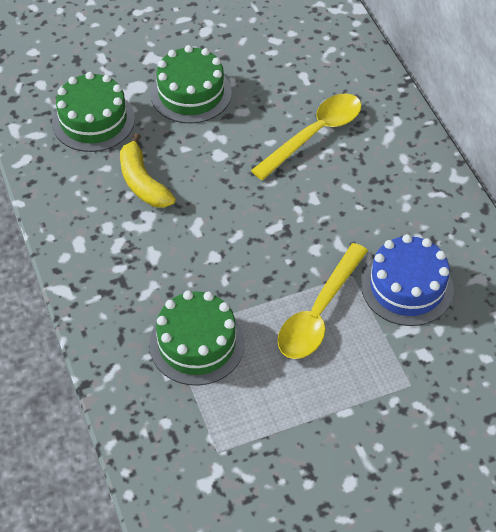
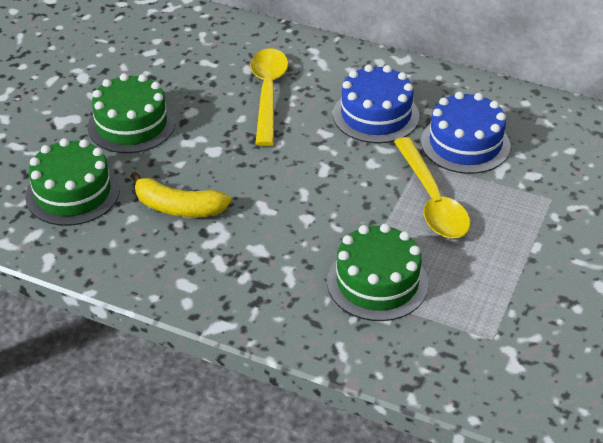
camera: 45 degrees left, 10 degrees down
none -> blue cake [333,64,419,143]

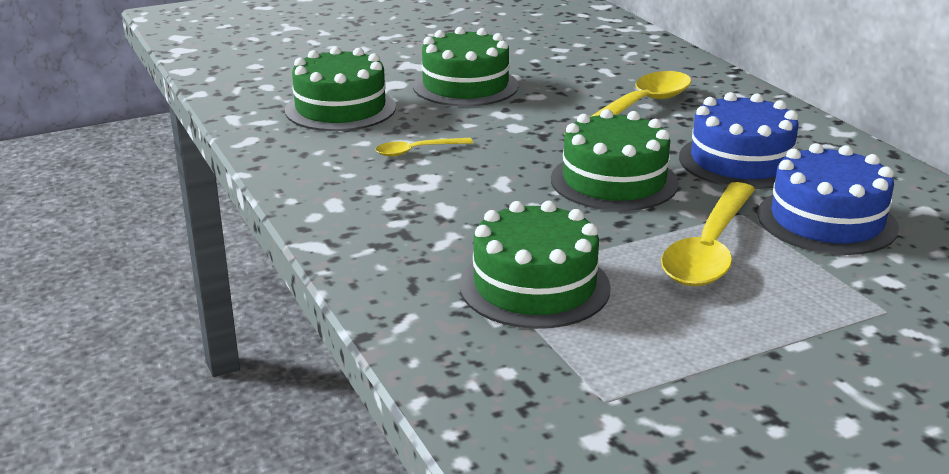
camera: 40 degrees right, 15 degrees down
yellow banana [130,172,231,217] -> yellow spoon [375,138,473,157]
none -> green cake [551,109,679,211]

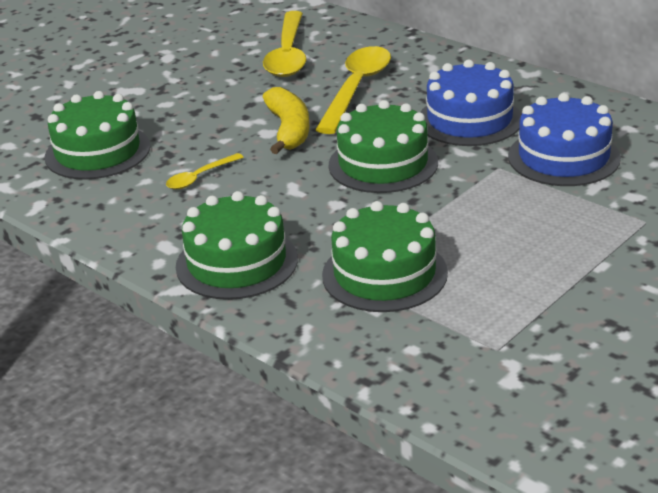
camera: 20 degrees left, 5 degrees up
green cake [413,27,518,106] -> green cake moved to [176,191,298,300]
yellow spoon [661,182,755,286] -> yellow spoon moved to [263,11,306,77]
none -> yellow banana [263,87,309,154]

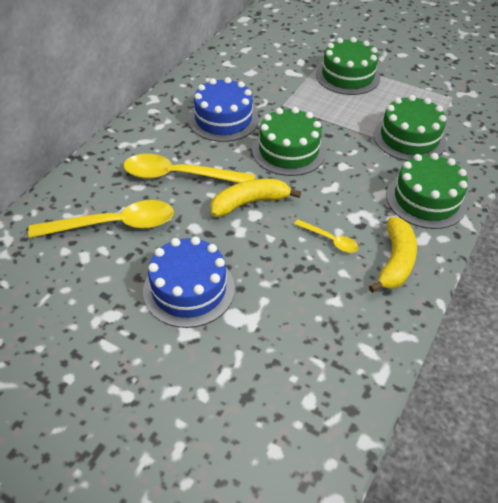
camera: 105 degrees left, 15 degrees up
green cake [45,91,151,180] -> green cake moved to [316,37,380,95]
blue cake [508,93,621,186] -> blue cake moved to [143,236,235,328]
none -> yellow banana [369,217,417,293]

